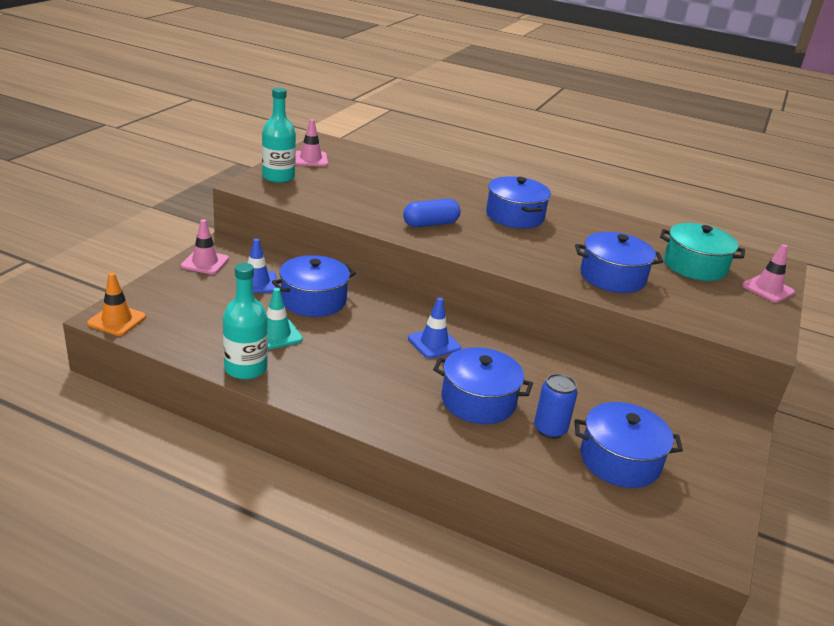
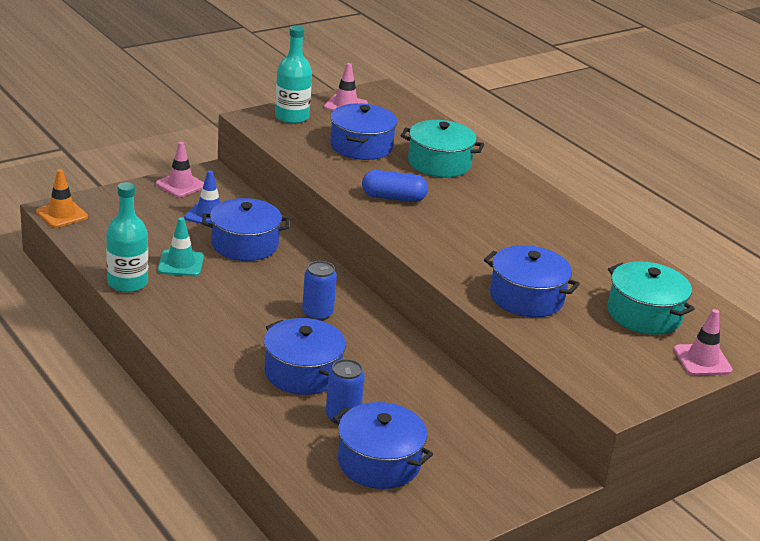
camera: 30 degrees right, 0 degrees up
blue traffic cone [408,297,461,359] -> blue can [302,261,337,321]
blue pot [486,176,551,228] -> blue pot moved to [330,103,397,160]
none -> turquoise pot [401,120,484,178]

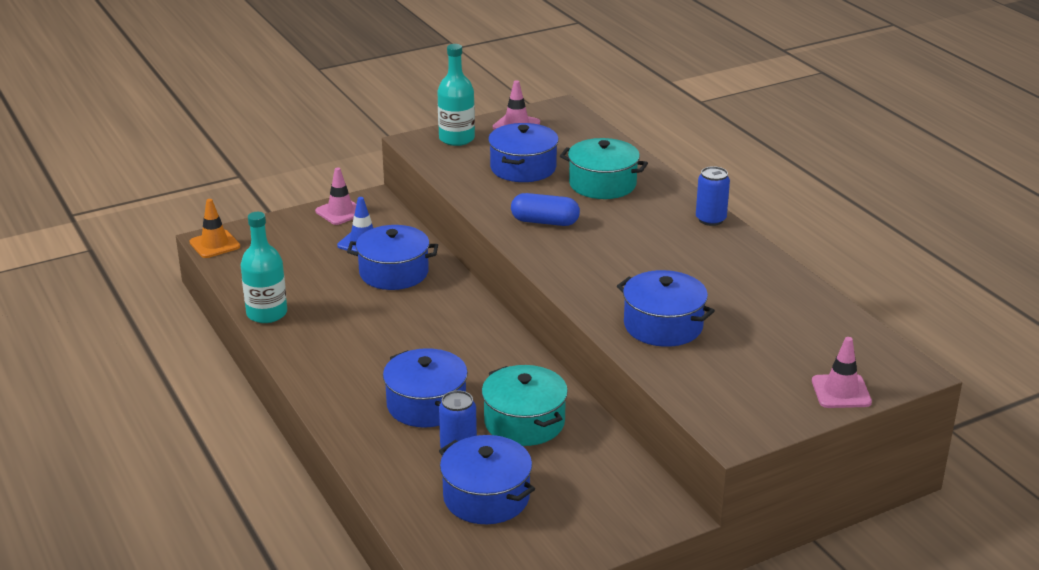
camera: 10 degrees right, 0 degrees up
turquoise traffic cone [158,217,204,276] -> none
blue can [302,261,337,321] -> blue can moved to [696,166,730,226]
turquoise pot [607,261,695,335] -> turquoise pot moved to [482,365,568,446]

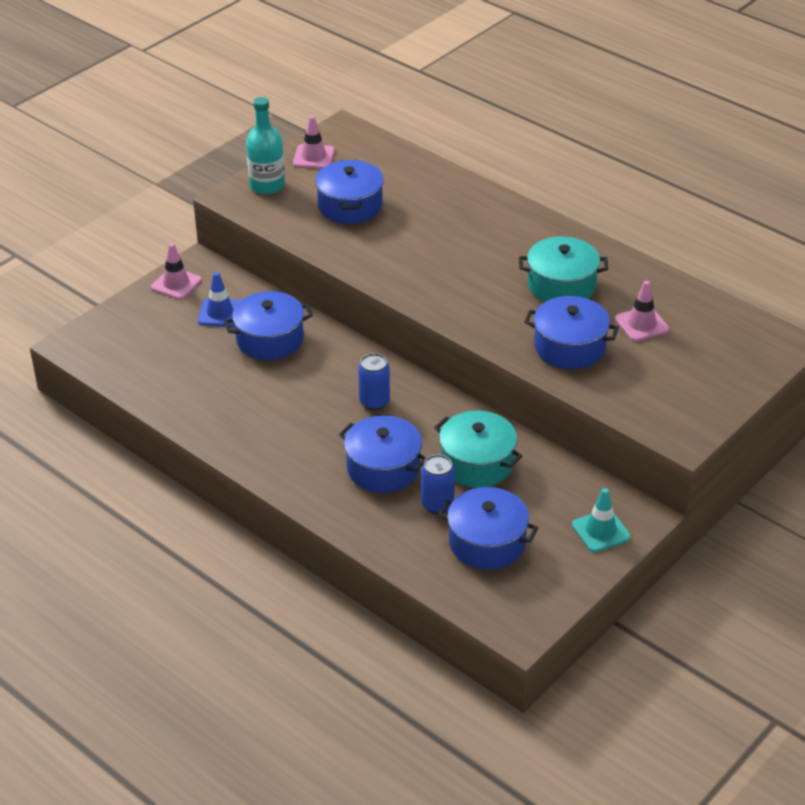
camera: 20 degrees left, 10 degrees up
orange traffic cone [190,199,240,258] -> none
turquoise bottle [241,212,287,323] -> none
blue capsule [511,193,580,226] -> none
turquoise pot [560,138,648,199] -> turquoise pot moved to [519,236,608,302]
blue can [696,166,730,226] -> blue can moved to [358,353,390,410]
pink traffic cone [812,337,872,408] -> pink traffic cone moved to [615,281,669,342]
none -> turquoise traffic cone [572,488,631,552]

